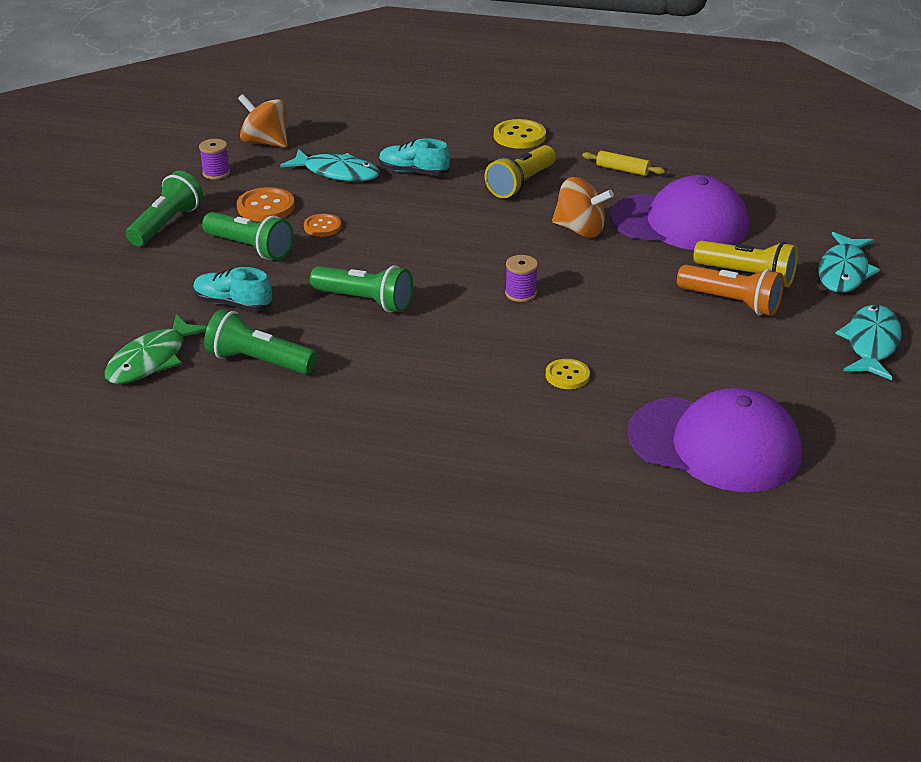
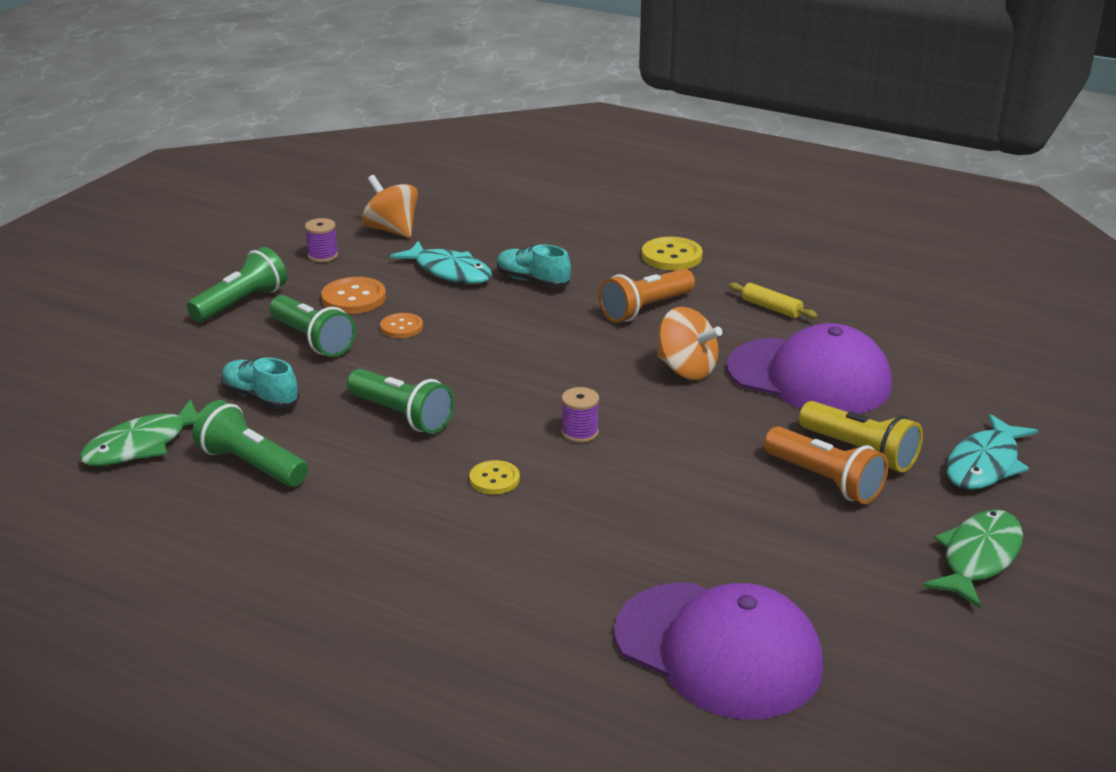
camera: 15 degrees right, 5 degrees down
yellow flashlight [485,145,556,198] -> orange flashlight [599,269,695,322]
yellow button [546,359,590,389] -> yellow button moved to [469,460,520,494]
turquoise fish [835,305,901,380] -> green fish [922,509,1023,608]

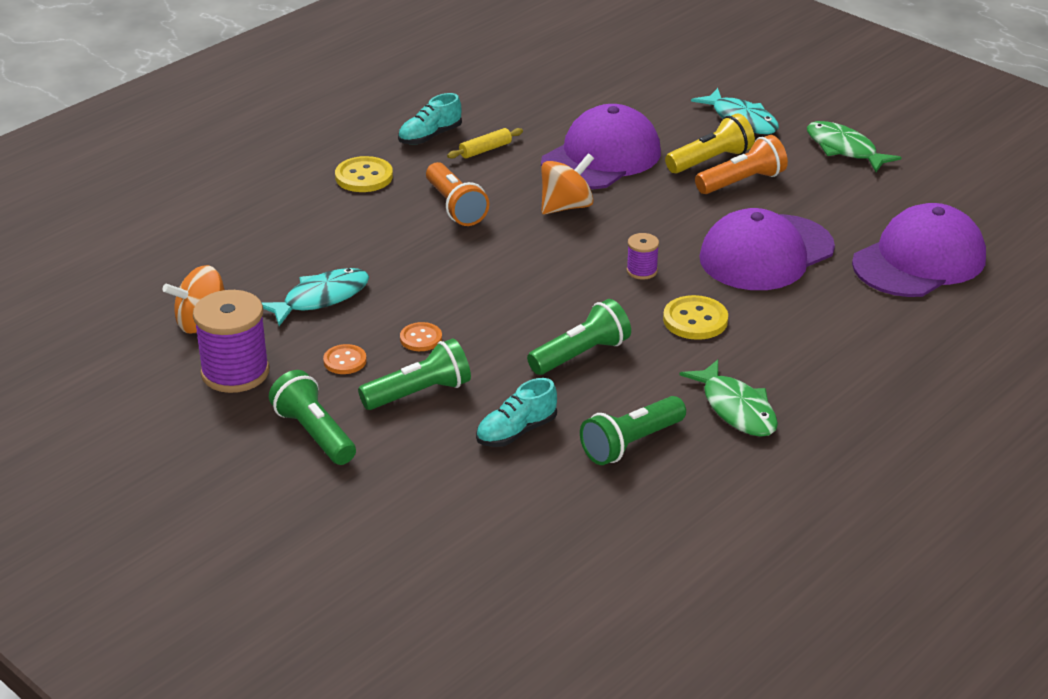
camera: 75 degrees left, 5 degrees up
green fish [79,399,199,466] -> green fish moved to [679,360,778,437]
purple spool [305,218,338,262] -> purple spool [193,290,269,393], size x2.02
orange button [321,277,386,314] -> orange button [323,344,367,374], size x0.64
yellow button [469,460,520,494] -> yellow button [663,295,728,340], size x1.55
turquoise shoe [497,244,571,288] -> turquoise shoe moved to [398,93,462,145]
none -> purple cap [700,208,835,290]

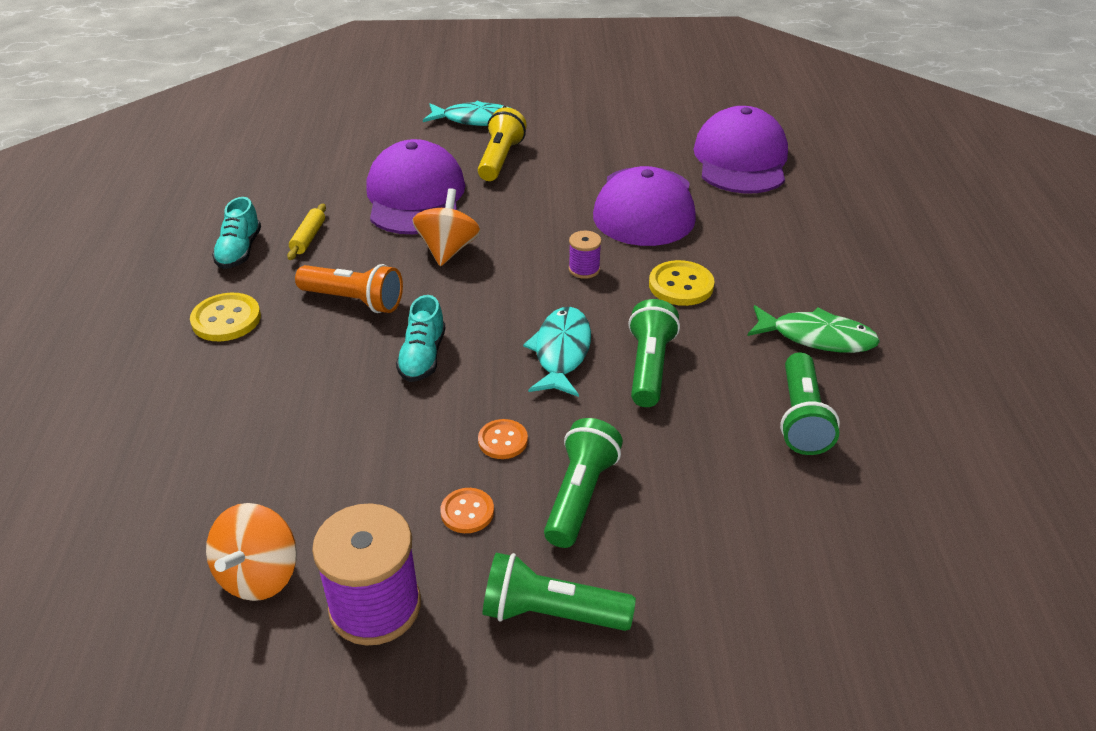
camera: 45 degrees left, 5 degrees up
turquoise fish [262,268,369,326] -> turquoise fish moved to [523,307,591,397]
turquoise shoe [476,378,557,447] -> turquoise shoe moved to [396,295,445,382]
orange flashlight [695,135,788,194] -> none
green fish [807,121,902,172] -> none

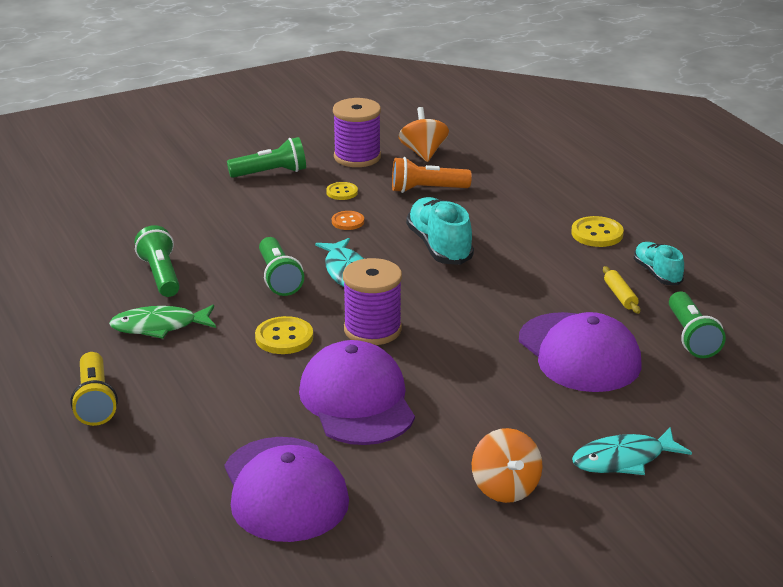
camera: 155 degrees right, 10 degrees down
orange flashlight [295,264,403,313] -> orange flashlight moved to [392,157,472,193]
turquoise shoe [396,295,445,382] -> turquoise shoe [406,197,474,265], size x1.60
orange spinning top [412,188,480,266] -> orange spinning top moved to [472,428,543,503]
orange button [440,488,494,533] -> yellow button [326,182,358,200]
yellow flashlight [478,107,527,181] -> yellow flashlight moved to [70,352,118,426]
green flashlight [544,418,623,548] -> green flashlight moved to [669,292,726,358]
purple spool [569,231,602,279] -> purple spool [343,258,402,345], size x2.02

